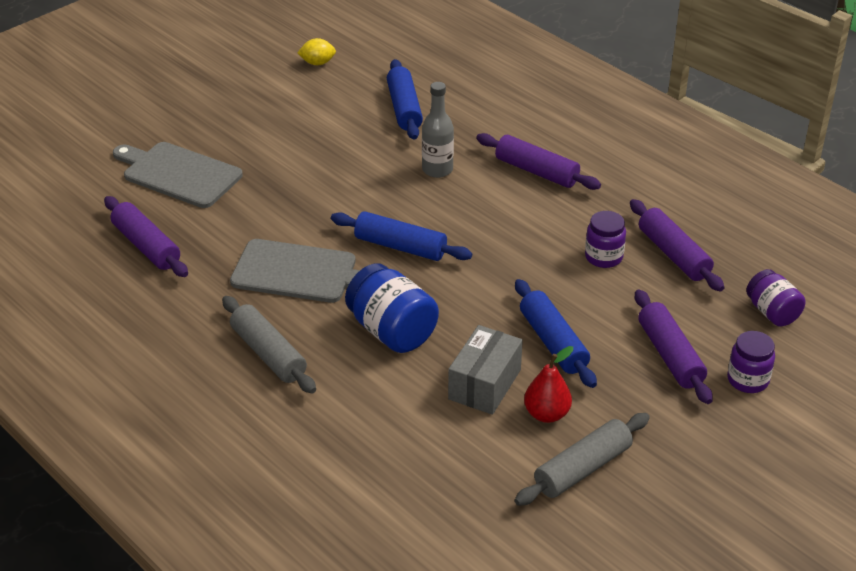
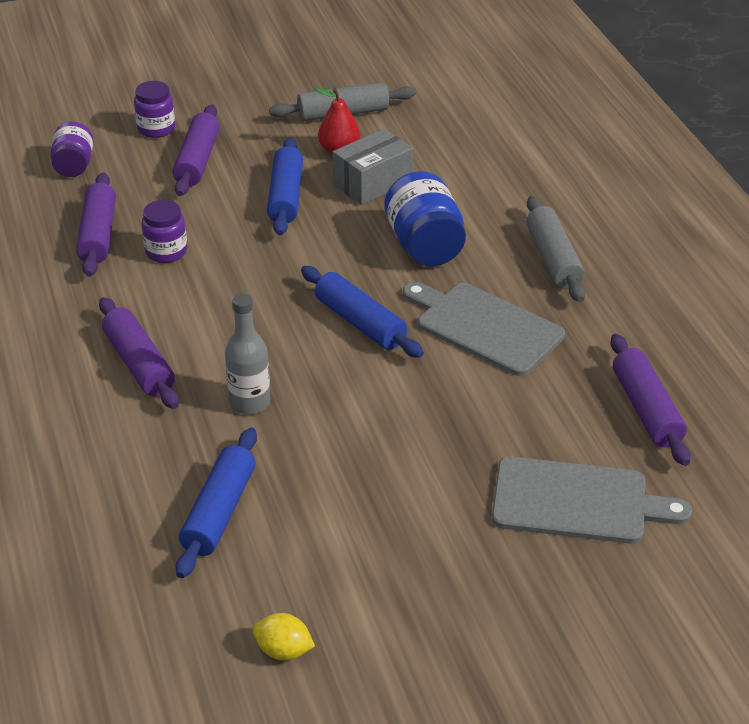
camera: 155 degrees left, 0 degrees up
grey cutting board [113,142,243,208] -> grey cutting board turned 45 degrees counterclockwise [492,457,692,544]

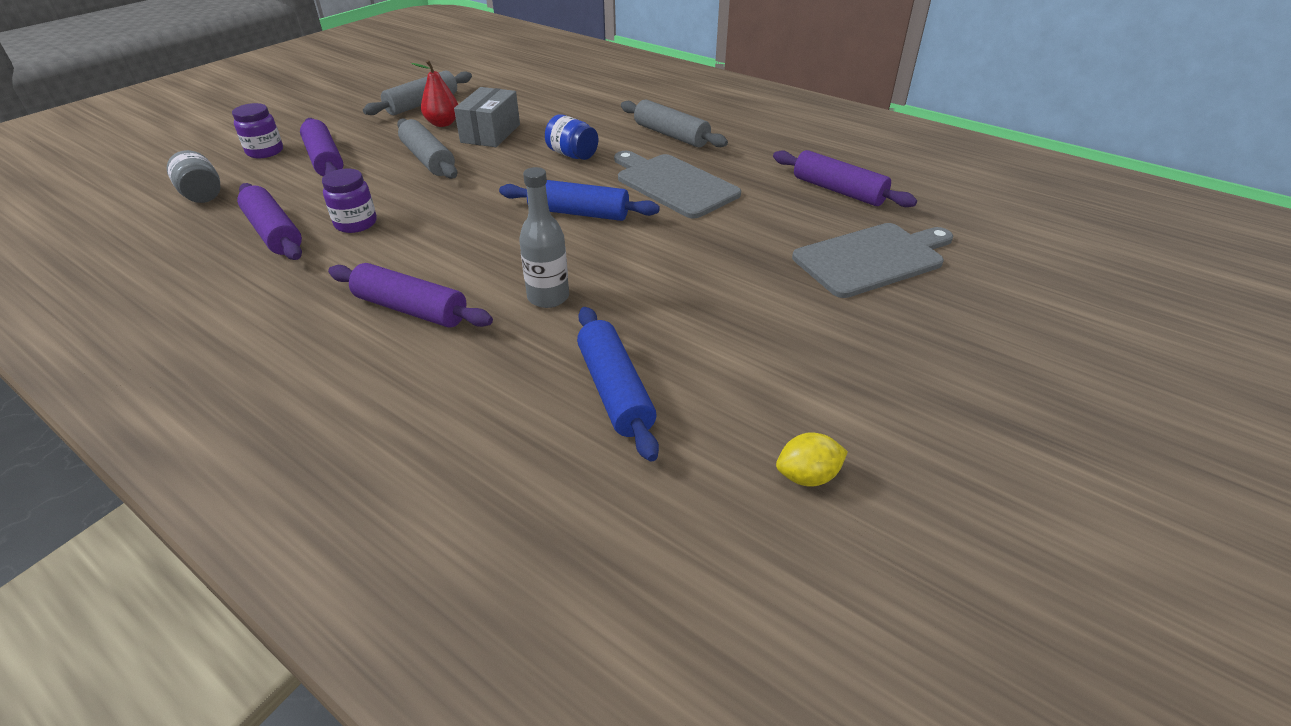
camera: 35 degrees left, 0 degrees up
purple jar [50,121,93,177] -> grey jar [167,150,221,203]
blue rolling pin [267,137,303,235] -> grey rolling pin [397,119,457,179]
blue jar [384,171,466,266] -> blue jar [545,114,598,160], size x0.63
grey cutting board [403,282,565,376] -> grey cutting board turned 45 degrees clockwise [614,151,741,218]

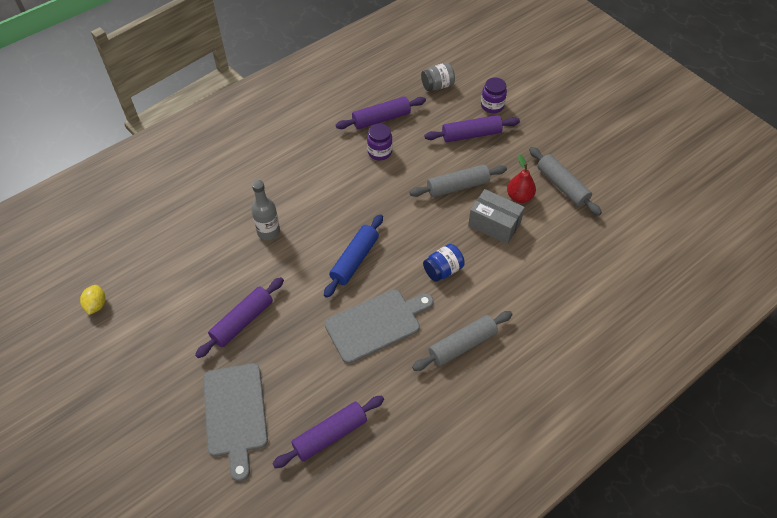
camera: 105 degrees right, 15 degrees up
purple rolling pin [328,263,493,328] -> purple rolling pin moved to [195,277,284,358]
blue rolling pin [577,307,659,461] -> none

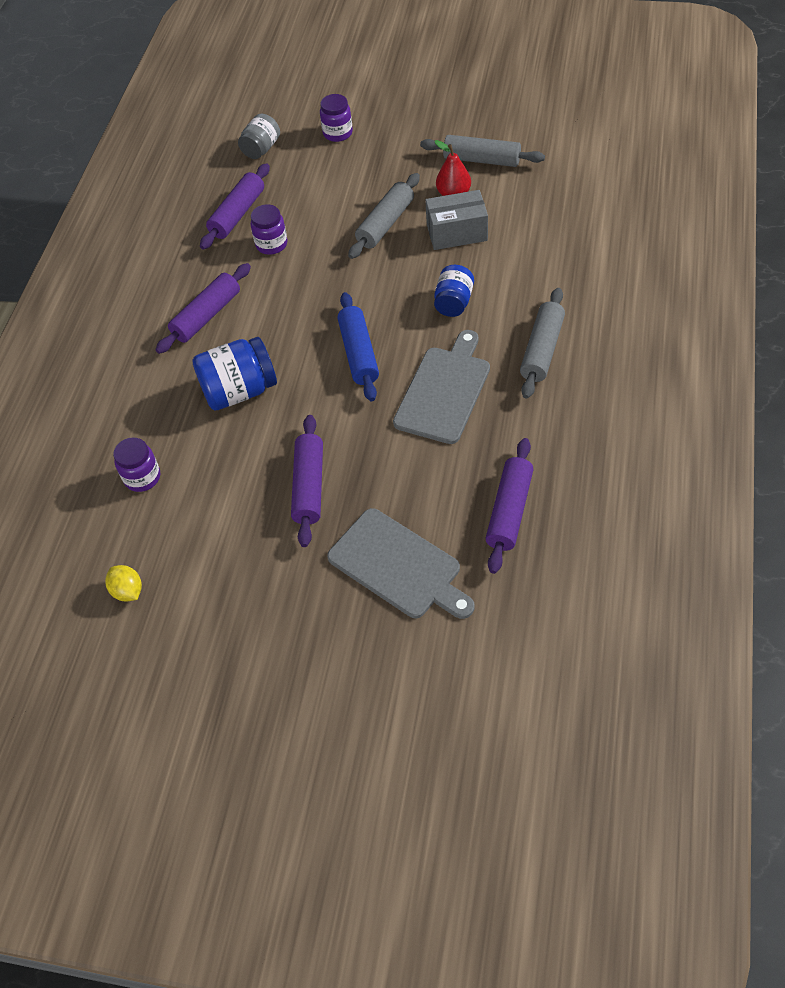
camera: 35 degrees left, 0 degrees up
grey bottle [251,180,280,240] -> blue jar [192,337,277,410]
purple rolling pin [424,115,520,142] -> purple rolling pin moved to [155,263,251,354]
none -> purple jar [113,437,160,492]

